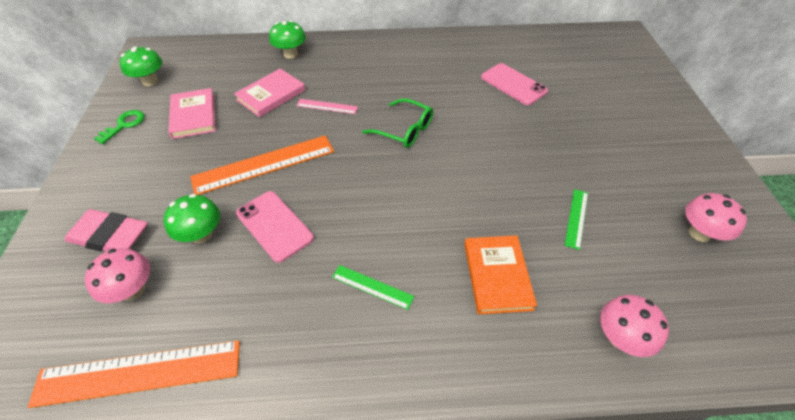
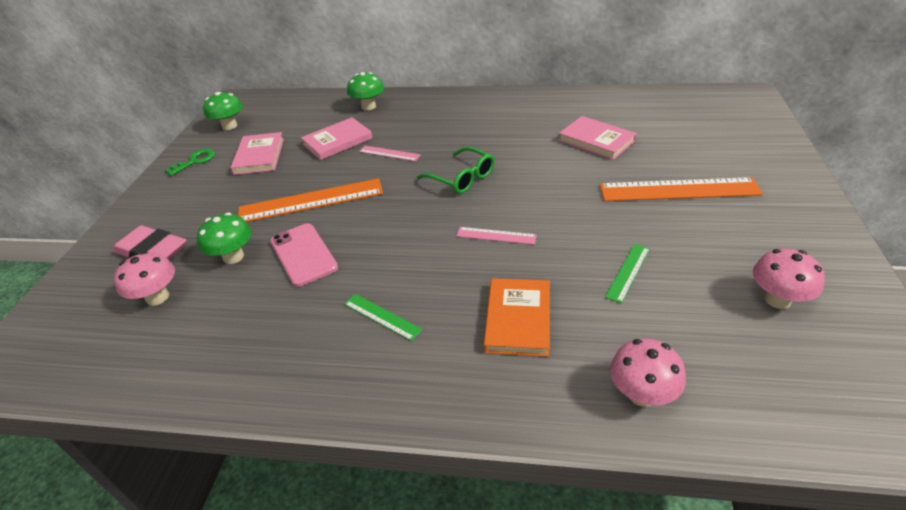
camera: 15 degrees right, 10 degrees down
orange ruler [28,341,240,408] -> orange ruler moved to [600,177,763,201]
pink phone [481,63,548,105] -> pink book [558,116,637,160]
none -> pink ruler [456,227,537,245]

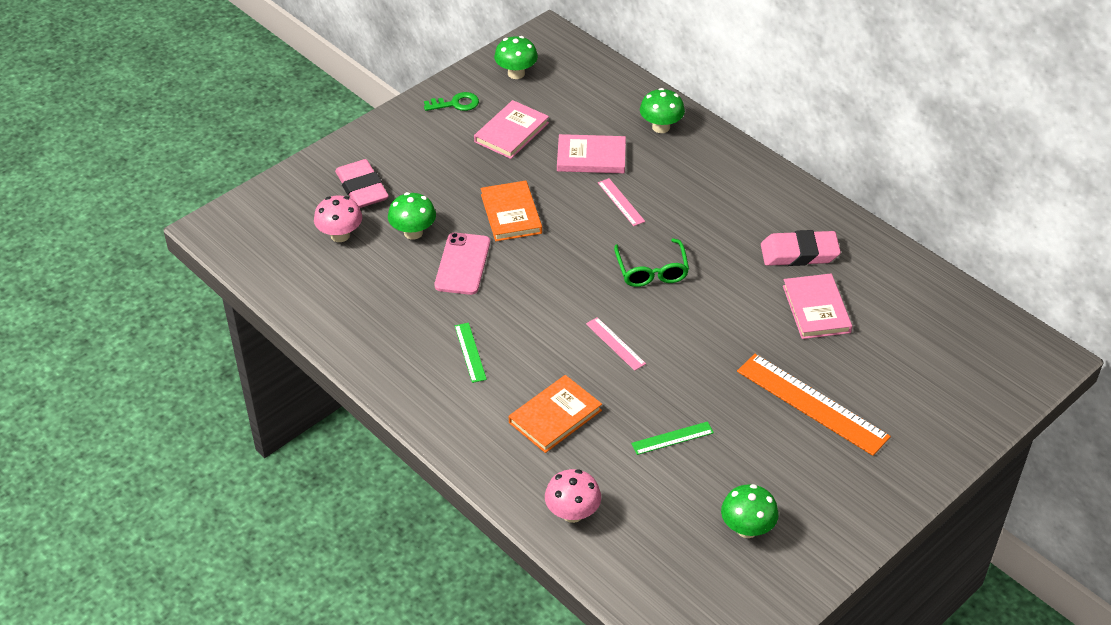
camera: 35 degrees right, 5 degrees up
orange ruler [238,178,383,222] -> orange book [481,180,542,241]
pink mushroom [753,249,825,309] -> green mushroom [721,484,779,538]
none -> pink eraser [761,230,841,266]

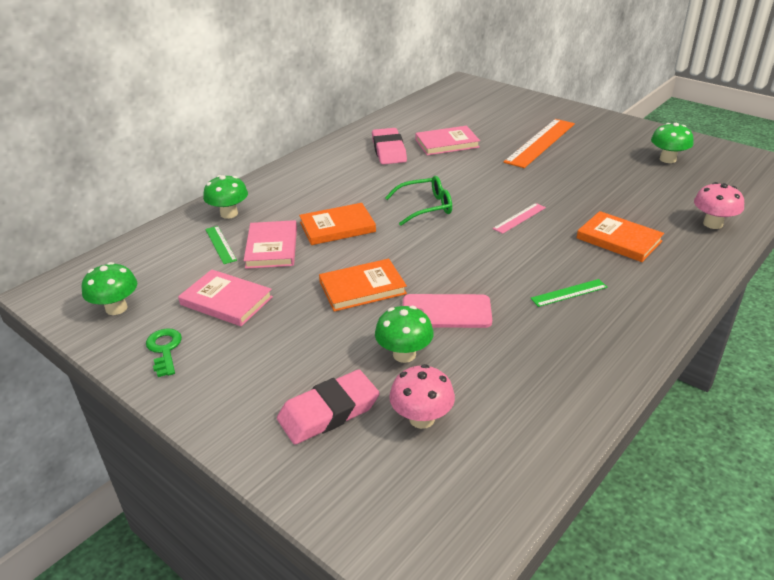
camera: 95 degrees left, 10 degrees down
pink ruler [598,178,645,226] -> orange book [299,203,376,245]
green ruler [631,421,714,455] -> green ruler moved to [205,226,237,264]

